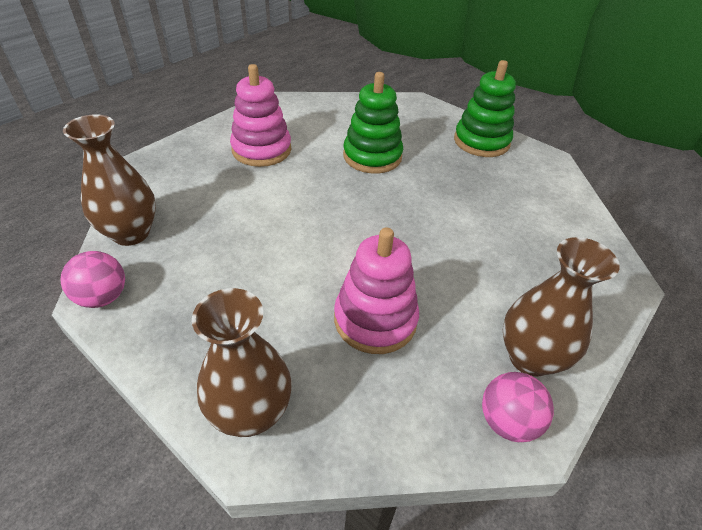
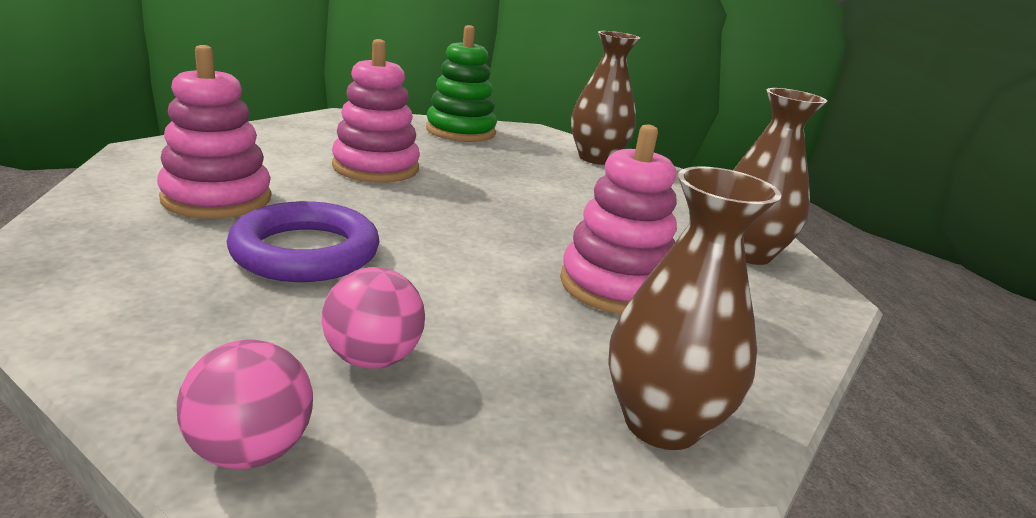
camera: 50 degrees left, 20 degrees down
brown vase [63,114,156,246] -> brown vase moved to [571,31,640,165]
green stacking toy [343,72,403,174] -> pink stacking toy [332,39,420,183]
pink ball [482,372,554,442] -> pink ball moved to [322,267,425,369]
none -> purple ring [227,201,379,282]

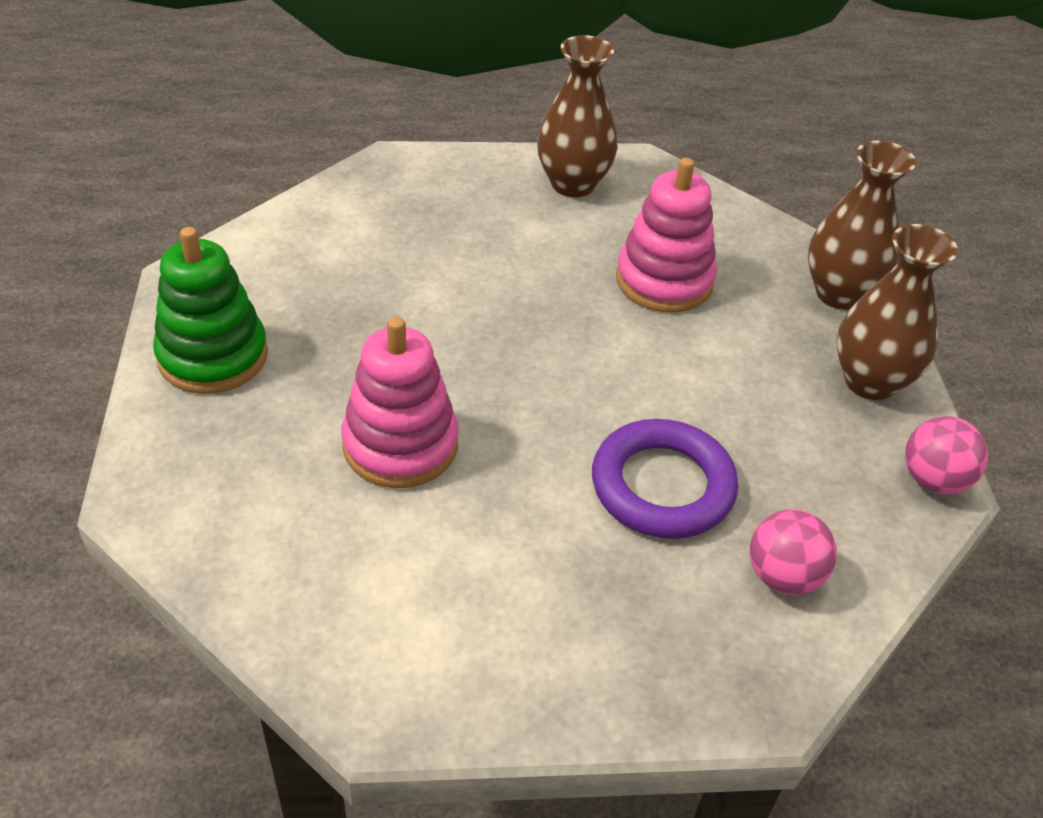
camera: 85 degrees left, 20 degrees up
pink stacking toy [157,45,272,219] -> none
pink ball [322,267,425,369] -> pink ball moved to [750,509,837,595]
brown vase [571,31,640,165] -> brown vase moved to [837,224,958,400]

